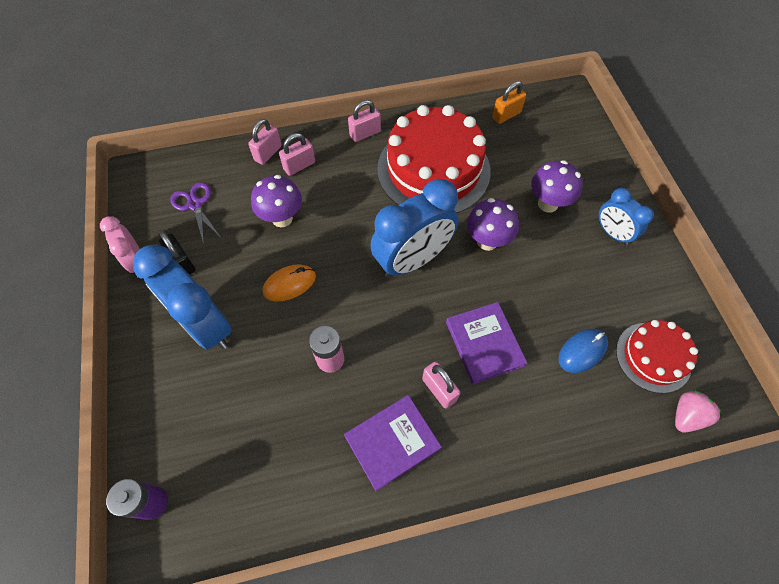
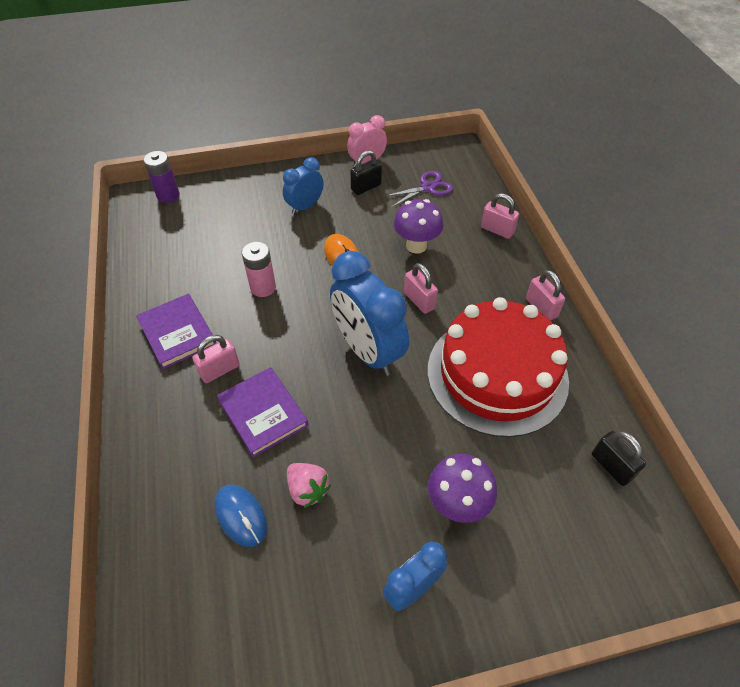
camera: 90 degrees right, 10 degrees down
blue clock [133,245,232,350] -> blue clock [283,157,324,214], size x0.56
pink padlock [279,133,315,176] -> pink padlock moved to [404,263,438,314]
purple book [446,302,527,384] -> purple book turned 75 degrees clockwise [217,367,308,457]
purple mushroom [467,198,519,251] -> none
orange padlock [492,81,526,124] -> black padlock [592,431,646,486]
red cake [616,320,698,393] -> none
pink strawberry [675,390,723,433] -> pink strawberry moved to [287,463,331,508]

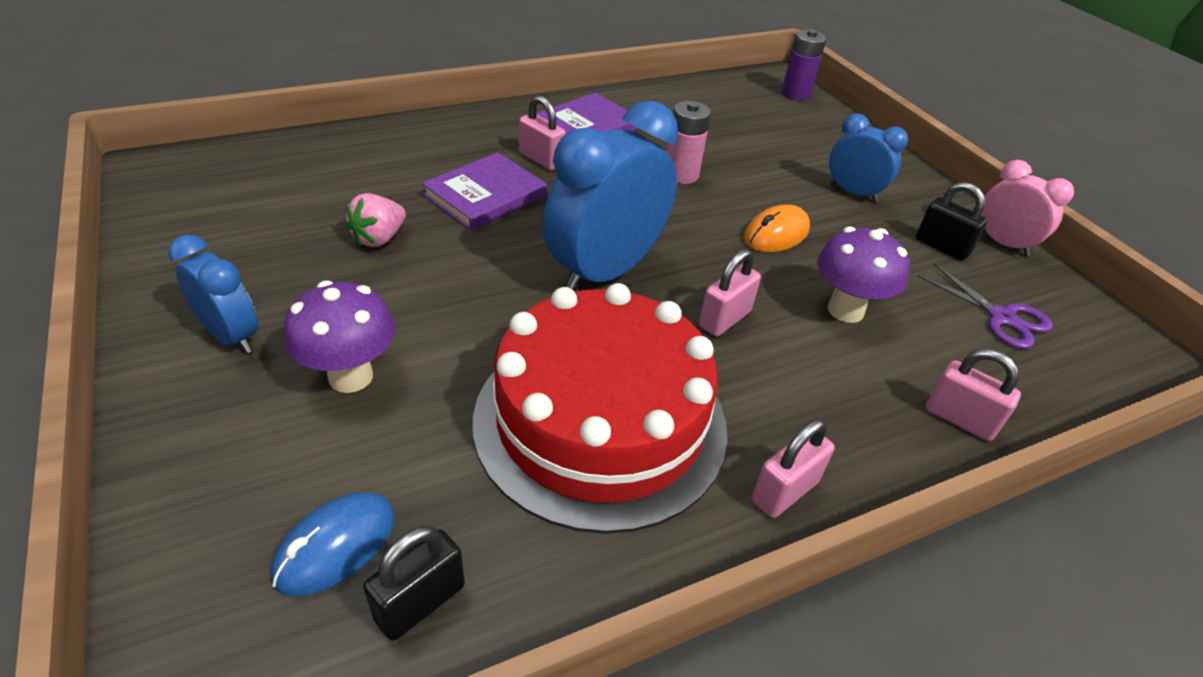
camera: 75 degrees right, 10 degrees down
blue mouse [214,484,267,547] -> blue mouse moved to [271,492,395,597]
pink padlock [481,193,519,239] -> pink padlock turned 75 degrees counterclockwise [926,349,1021,441]

